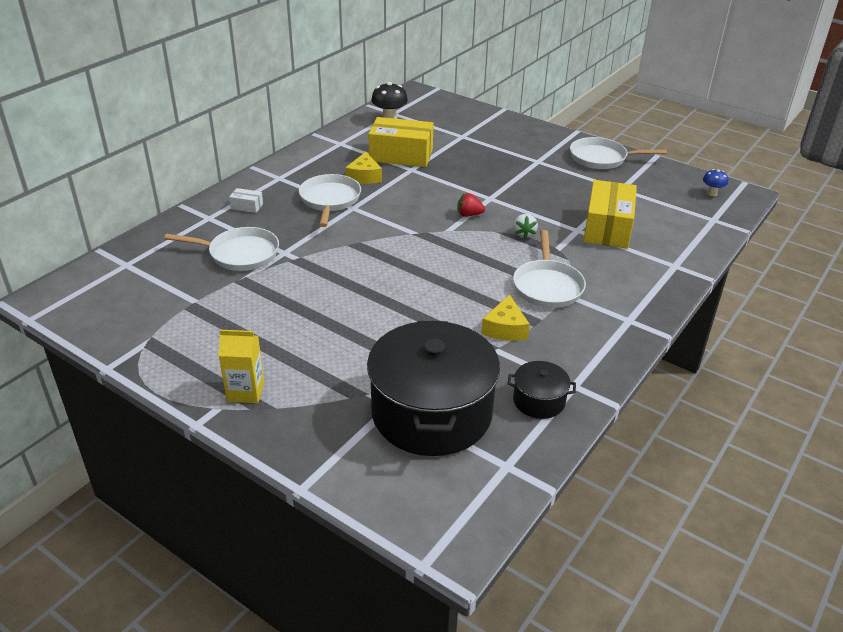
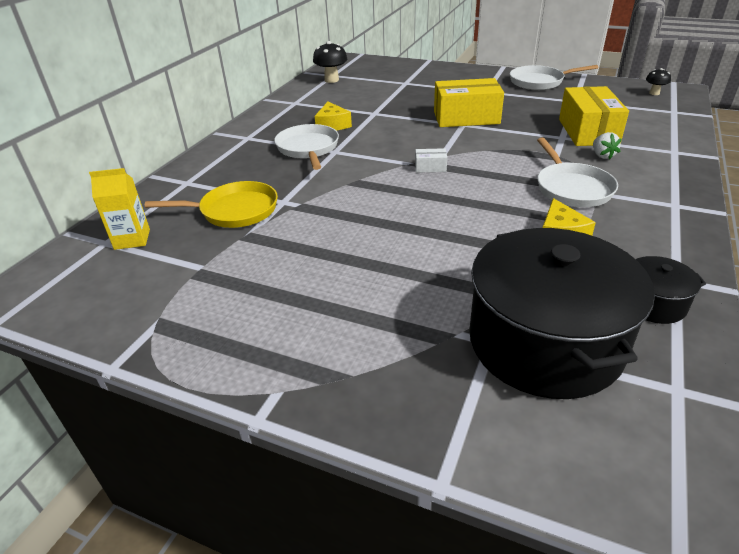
camera: 10 degrees left, 0 degrees up
white pan [164,227,279,271] -> yellow pan [145,181,278,228]
yellow carton [218,330,264,403] -> yellow carton moved to [89,168,150,250]
white box [229,188,263,213] -> white box moved to [415,148,447,173]
yellow box [369,117,434,167] -> yellow box moved to [434,78,504,127]
red strawberry [457,193,485,217] -> none
white strawberry [513,214,538,239] -> white strawberry moved to [593,132,621,160]
blue mushroom [703,169,728,196] -> black mushroom [646,68,671,95]

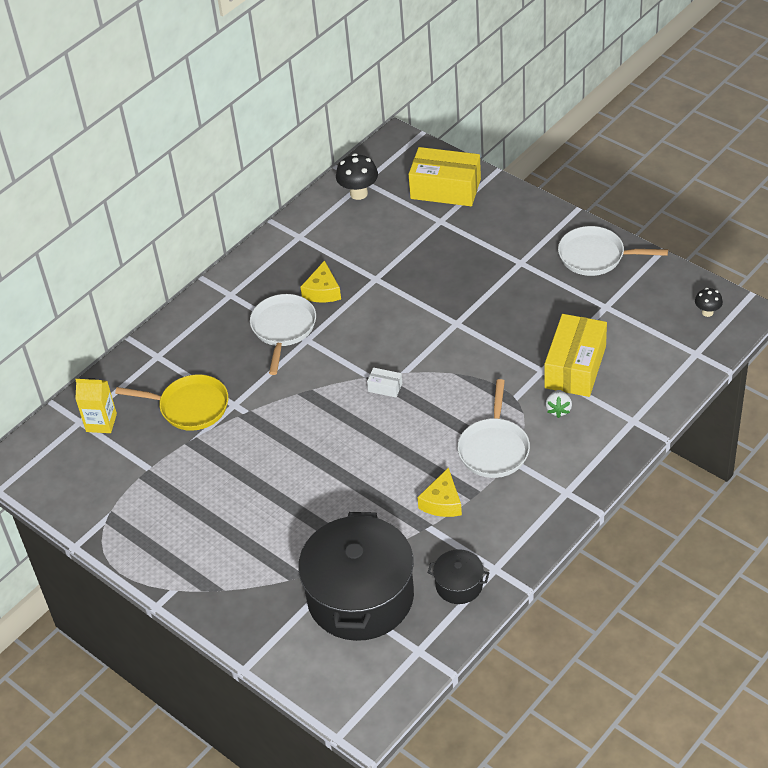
camera: 20 degrees right, 10 degrees up
yellow box [434,78,504,127] -> yellow box moved to [409,147,481,206]

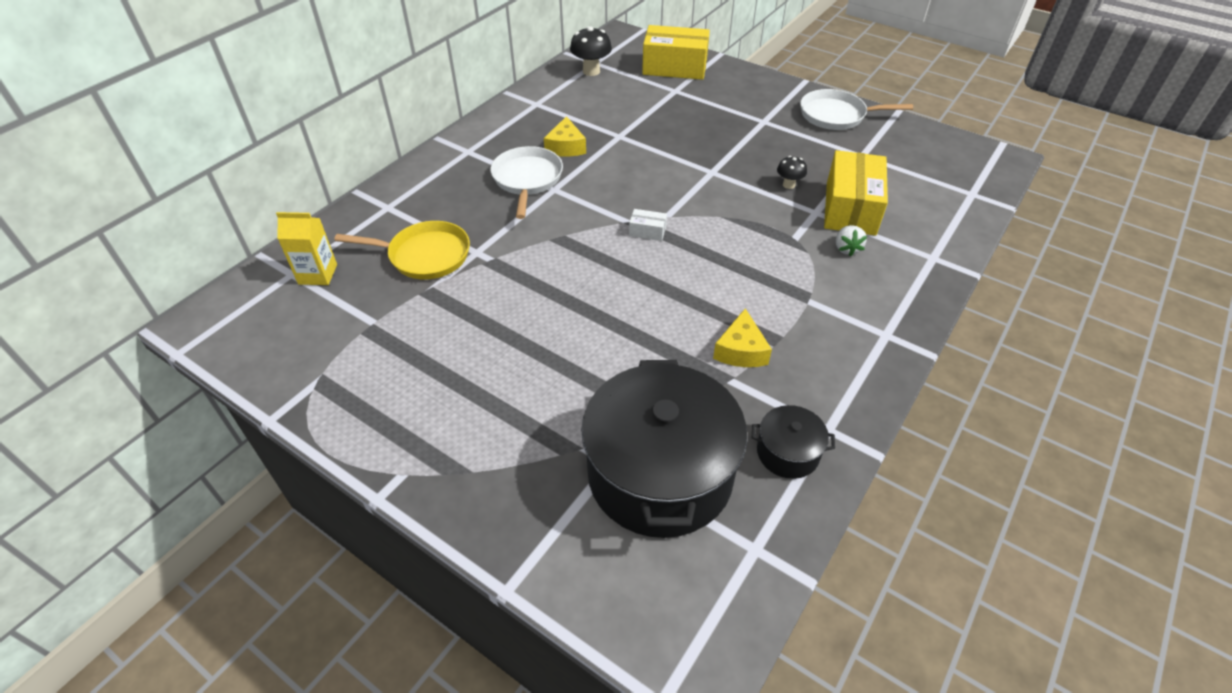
camera: 10 degrees left, 0 degrees up
white pan [458,379,530,478] -> none
black mushroom [695,288,723,317] -> black mushroom moved to [777,156,807,189]

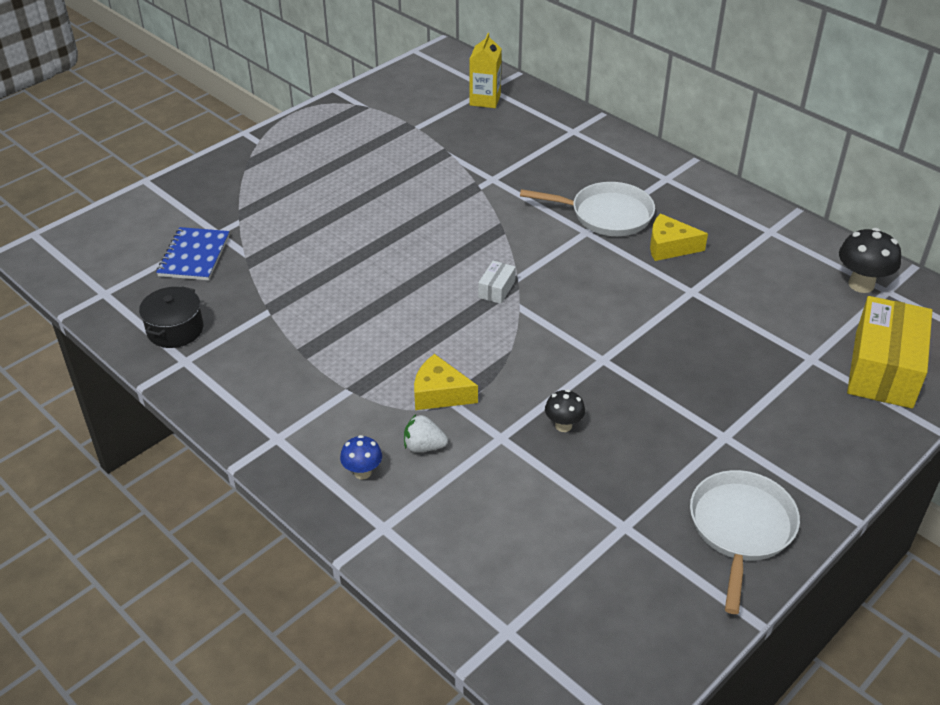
camera: 100 degrees right, 5 degrees down
yellow pan [334,221,470,279] -> none
black pot [581,360,747,538] -> blue notebook [156,227,230,280]
yellow cheese [713,308,772,367] -> yellow cheese moved to [414,354,478,410]
yellow box [824,150,888,236] -> none
none -> blue mushroom [340,435,382,479]

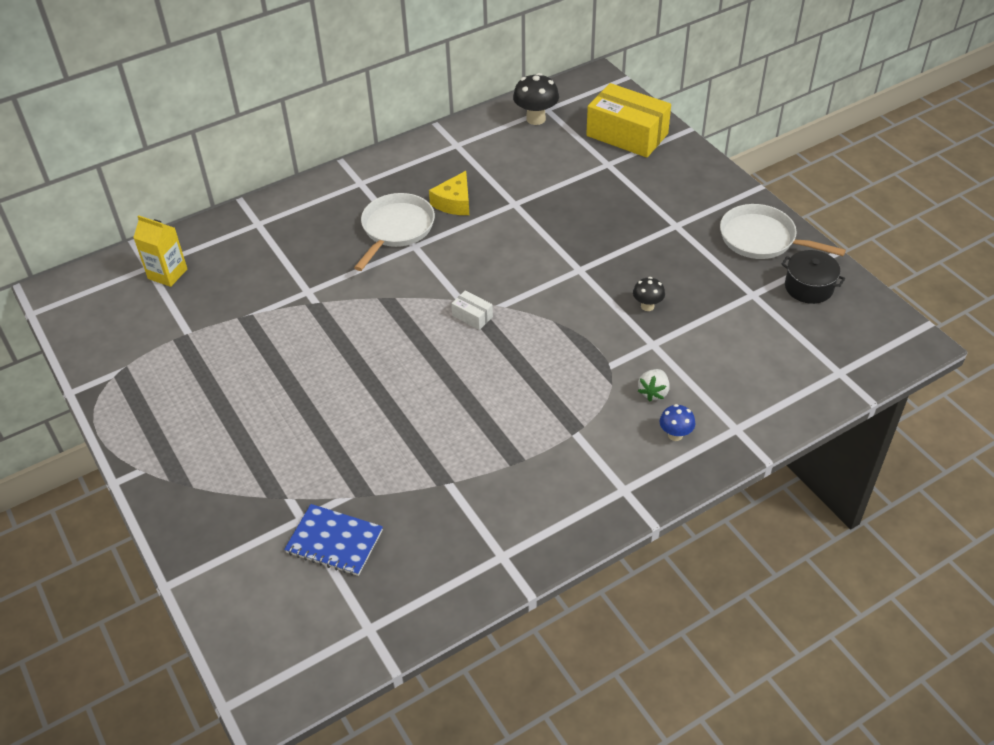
camera: 75 degrees left, 5 degrees up
black pot [139,286,203,348] -> black pot moved to [781,250,845,304]
yellow cheese [414,354,478,410] -> none

